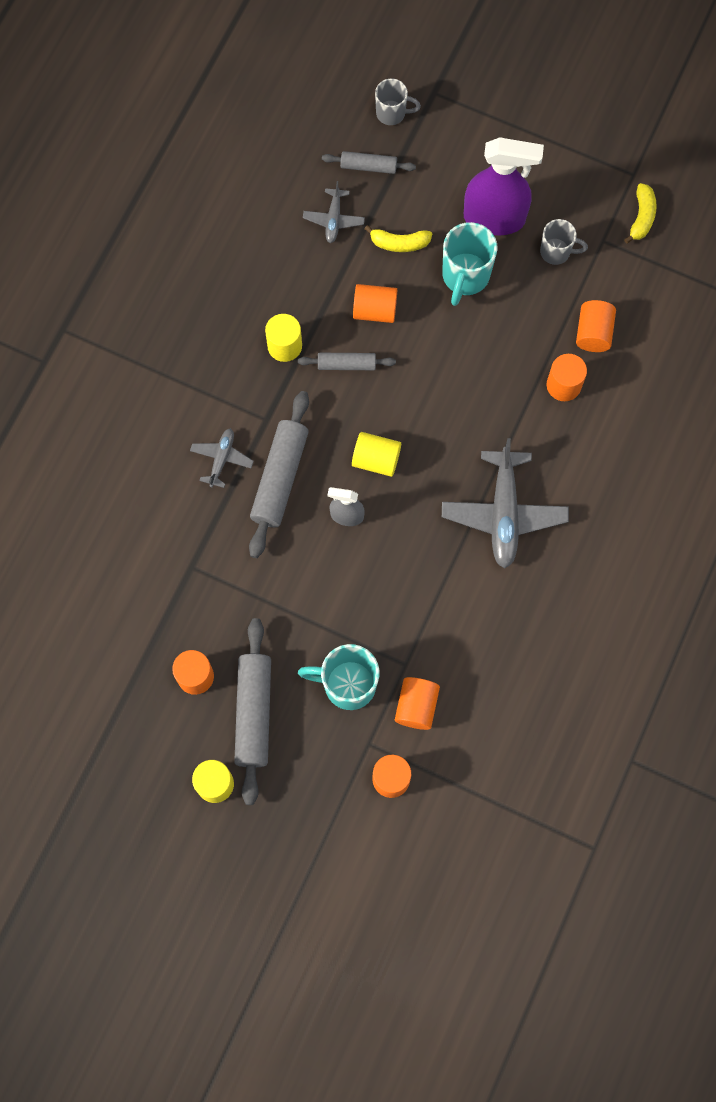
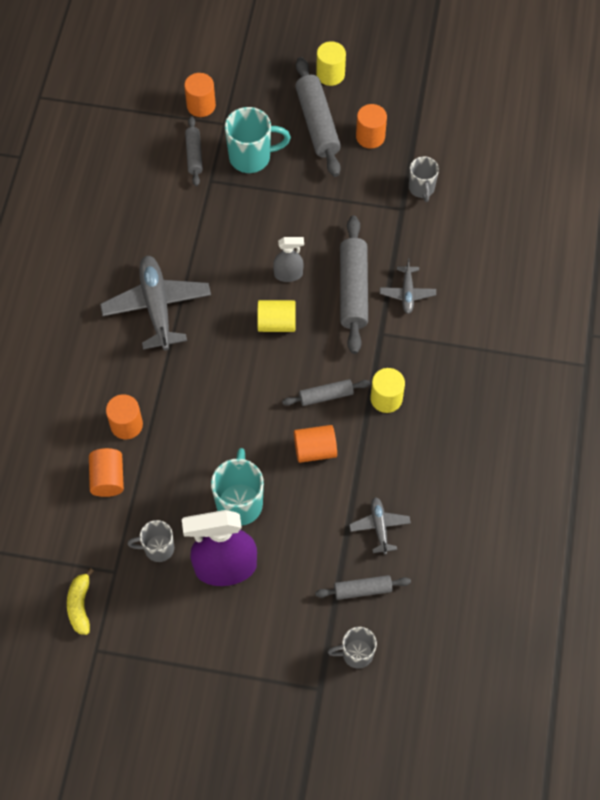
camera: 165 degrees right, 10 degrees down
yellow banana [365,225,432,252] -> none
orange cylinder [395,677,440,730] -> grey rolling pin [185,116,203,186]
none -> grey mug [409,156,439,202]

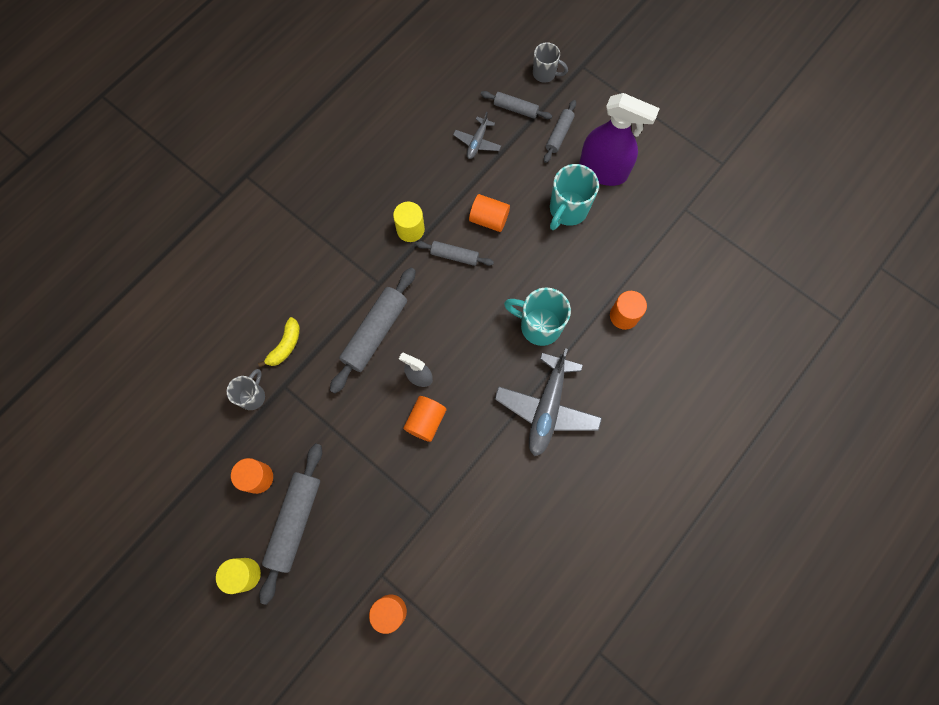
camera: 150 degrees left, 10 degrees up
yellow banana [67,568,94,635] -> yellow banana moved to [258,317,300,367]
orange cylinder [89,448,124,497] -> orange cylinder moved to [403,396,446,442]
grey mug [127,520,174,562] -> none
grey rolling pin [185,116,203,186] -> grey rolling pin moved to [544,100,576,163]
turquoise mug [225,107,291,173] -> turquoise mug moved to [504,288,571,346]
yellow cylinder [257,300,296,332] -> none
grey plane [380,259,436,314] -> none

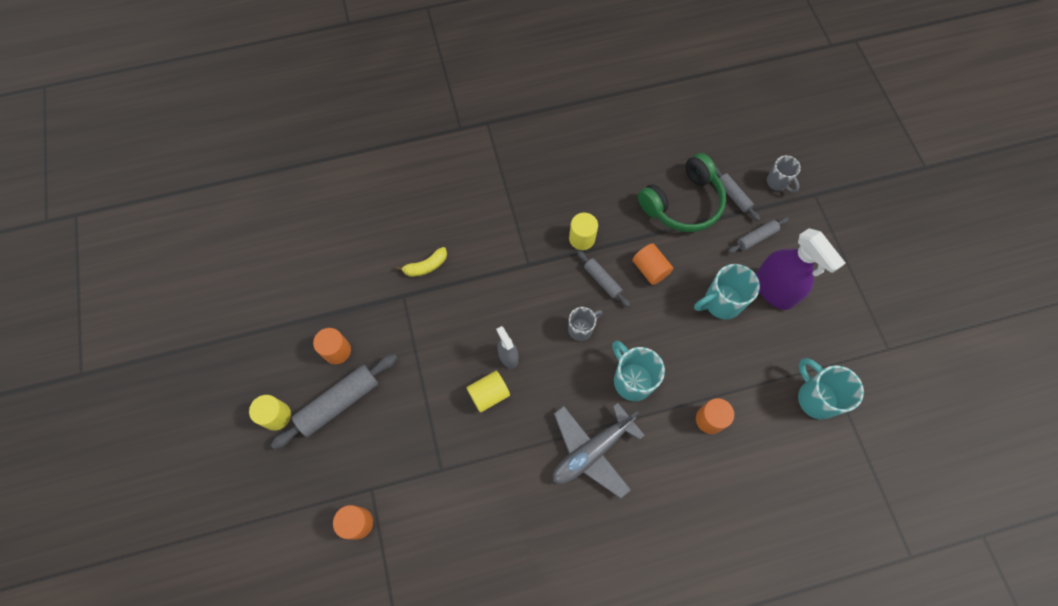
camera: 35 degrees right, 5 degrees down
grey mug [227,369,265,410] -> grey mug moved to [568,307,602,341]
grey rolling pin [330,268,416,394] -> none
orange cylinder [403,396,446,442] -> yellow cylinder [466,371,510,413]
grey plane [453,112,501,159] -> green headphones [638,153,726,232]
none -> turquoise mug [798,358,864,419]

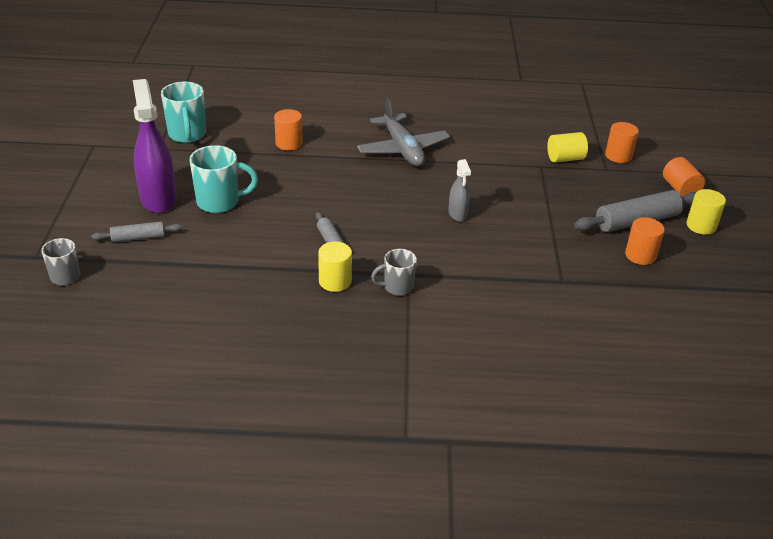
camera: 165 degrees left, 30 degrees down
yellow banana [396,247,447,277] -> none
yellow cylinder [466,371,510,413] -> yellow cylinder moved to [547,132,588,163]
grey plane [553,403,645,498] -> grey plane turned 90 degrees clockwise [357,97,450,166]
grey mug [568,307,602,341] -> grey mug moved to [371,249,417,296]
turquoise mug [612,341,665,401] -> none
orange cylinder [632,243,673,285] -> orange cylinder moved to [663,157,705,197]
green headphones [638,153,726,232] -> none
grey rolling pin [715,166,760,221] -> none

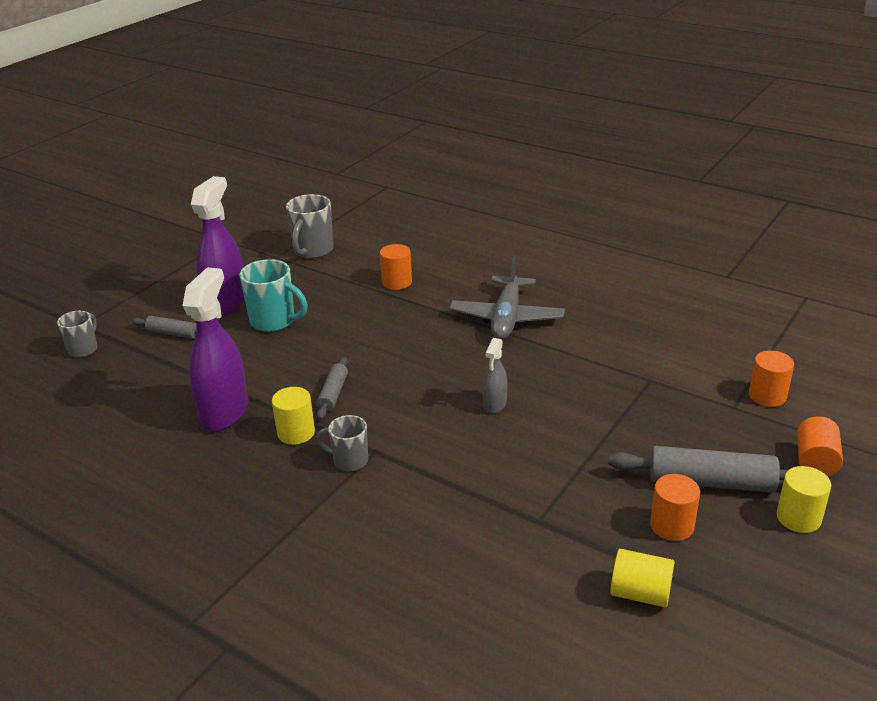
camera: 35 degrees right, 5 degrees down
turquoise mug [161,82,206,143] -> grey mug [286,194,333,259]
yellow cylinder [547,132,588,163] -> yellow cylinder moved to [610,549,674,607]
none -> purple spray bottle [182,267,248,431]

